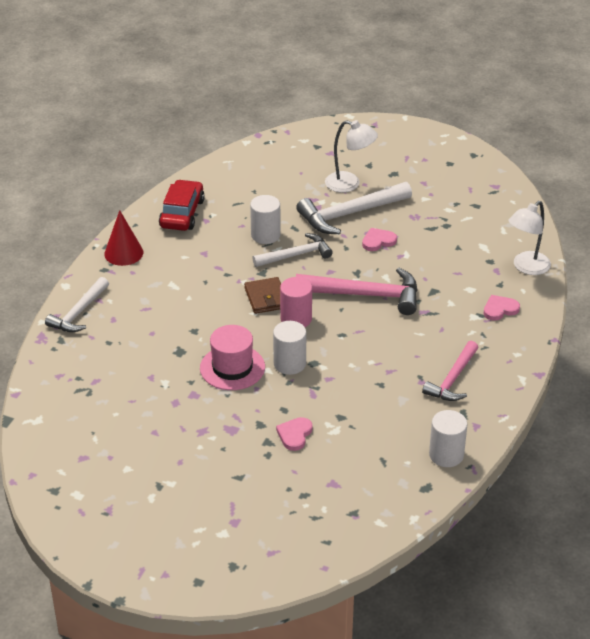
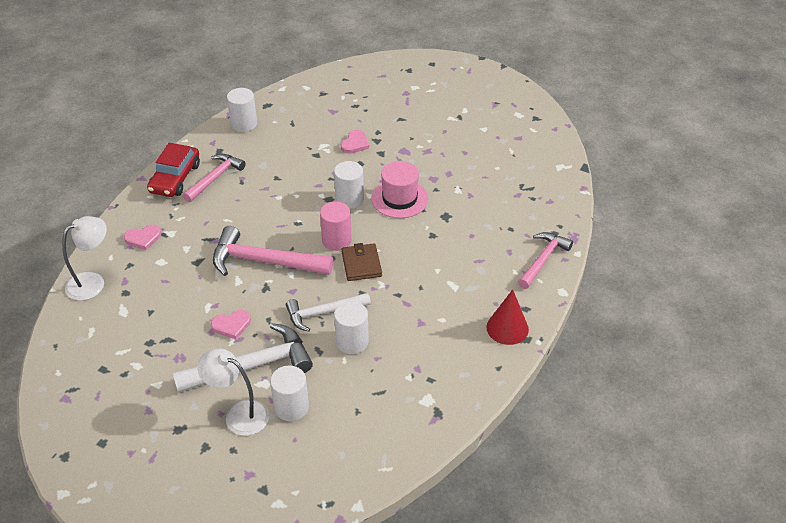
camera: 175 degrees left, 5 degrees up
white hammer [45,277,109,332] -> pink hammer [518,232,573,289]
red car [159,180,205,231] -> red car moved to [147,143,200,197]
none -> white cylinder [270,366,309,421]

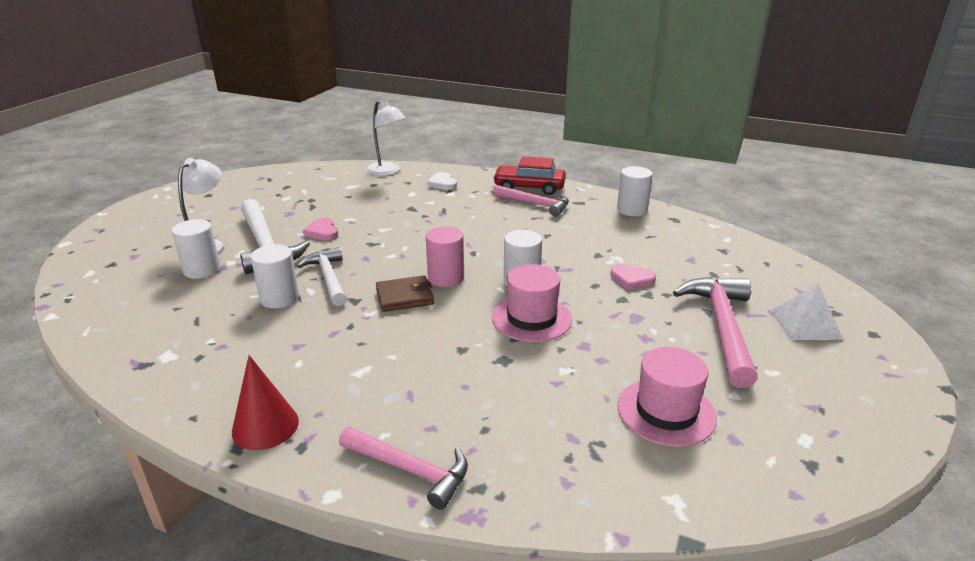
camera: 85 degrees right, 15 degrees down
pink heart [124,225,161,250] -> white heart [427,172,457,190]
pink hammer [213,226,333,276] -> pink hammer moved to [673,277,758,388]
none -> pink hat [617,347,717,447]
none -> white pyramid [771,284,843,340]

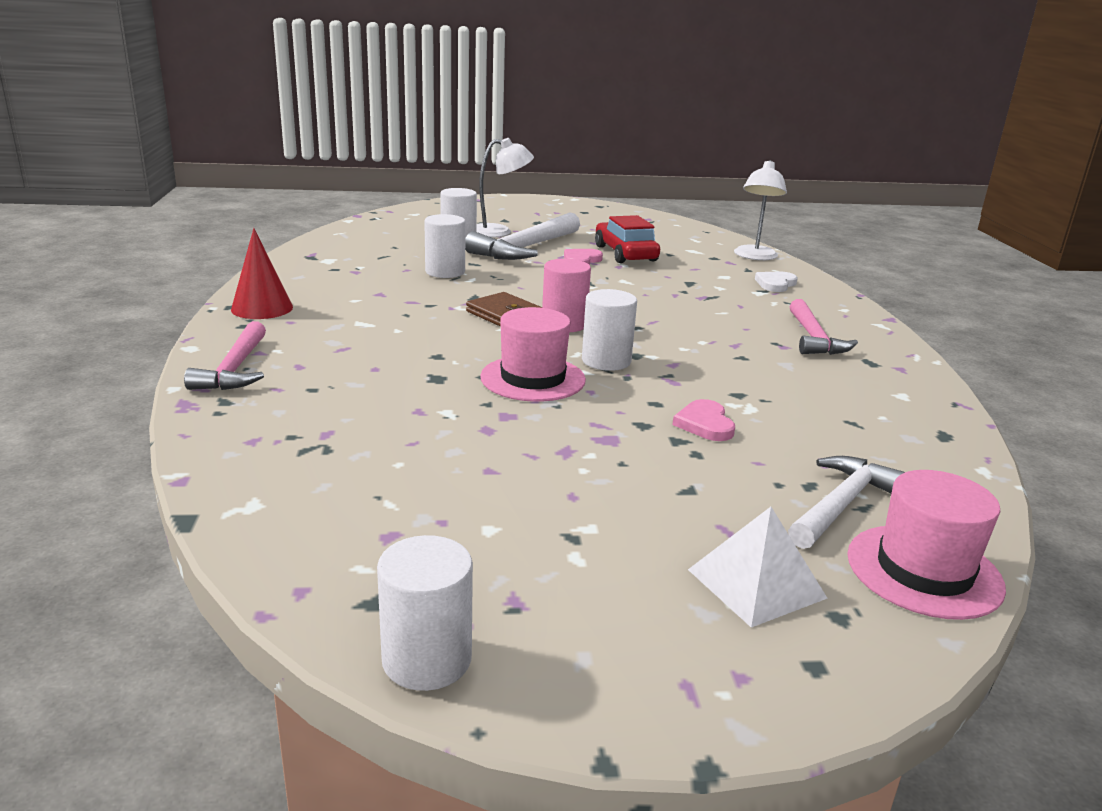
camera: 60 degrees right, 5 degrees down
white hammer [297,247,347,306] -> white hammer moved to [788,456,905,549]
red car [493,156,566,195] -> red car moved to [595,215,660,263]
white cylinder [617,166,653,217] -> white cylinder moved to [377,535,473,691]
pink hat [617,347,717,447] -> pink hat moved to [847,470,1006,620]
pink hammer [673,277,758,388] -> none

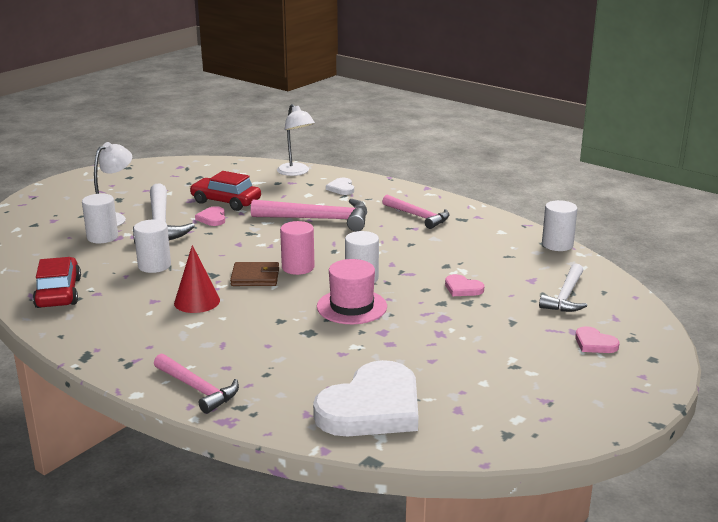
camera: 45 degrees left, 0 degrees up
red cone [231,228,293,319] -> red cone moved to [174,245,220,313]
white cylinder [377,535,473,691] -> white cylinder moved to [542,200,578,251]
white pyramid [688,507,828,628] -> pink heart [575,326,619,353]
white hammer [788,456,905,549] -> white hammer turned 150 degrees counterclockwise [539,263,587,312]
pink hat [847,470,1006,620] -> none
none -> red car [33,257,81,308]
none -> pink hammer [251,199,367,231]
none -> white heart [313,360,418,436]

